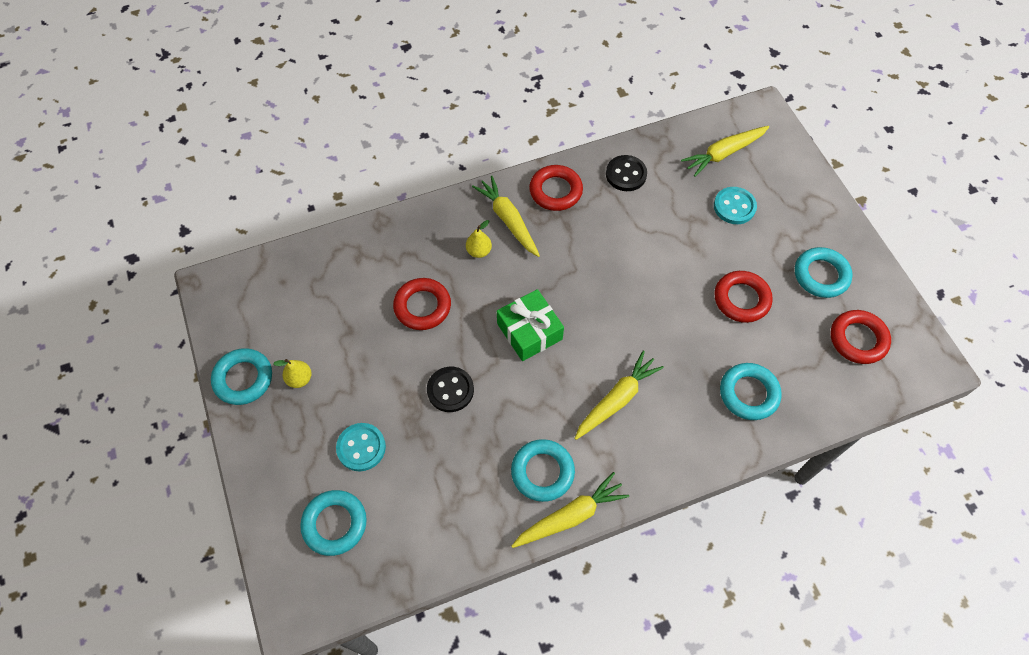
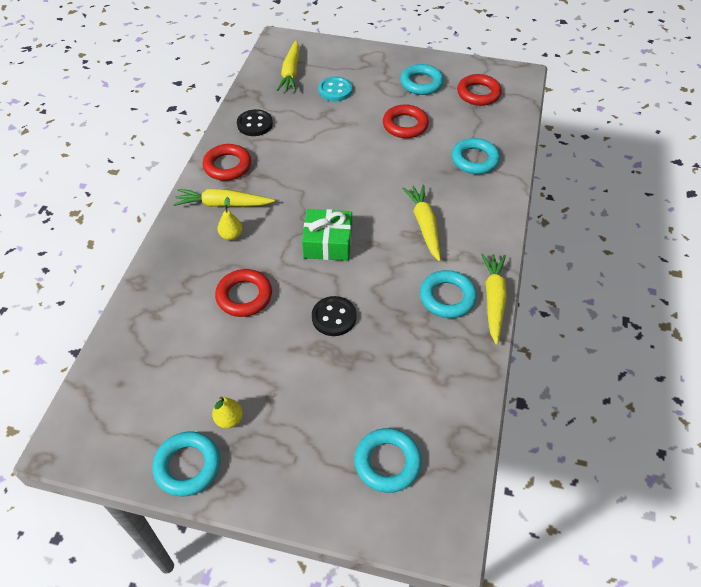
camera: 55 degrees left, 10 degrees down
turquoise button [336,423,386,471] -> none

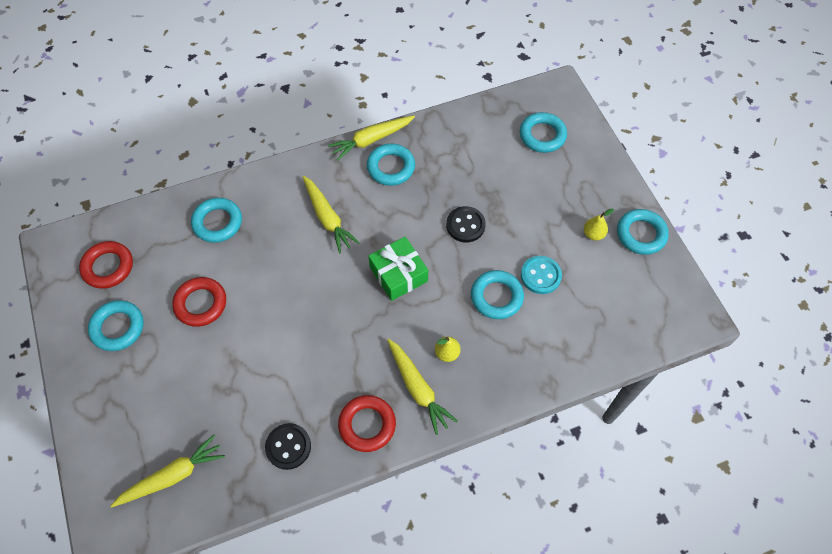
camera: 125 degrees left, 10 degrees up
red ring [215,269,272,317] -> turquoise ring [471,270,524,319]
turquoise button [318,77,352,101] -> turquoise button moved to [521,256,562,294]
yellow carrot [402,184,441,261] -> yellow carrot turned 75 degrees counterclockwise [303,176,360,253]

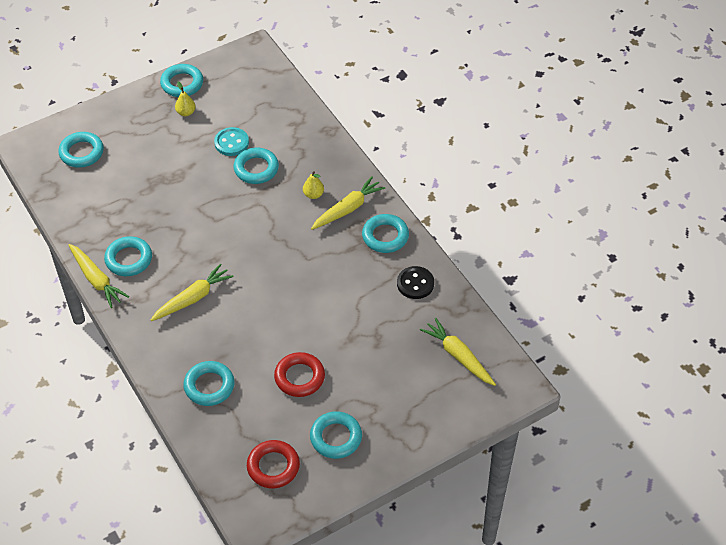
camera: 100 degrees left, 10 degrees down
red ring [338,395,396,452] -> turquoise ring [362,214,409,253]
green gift [368,237,428,301] -> none
black button [446,206,486,242] -> none

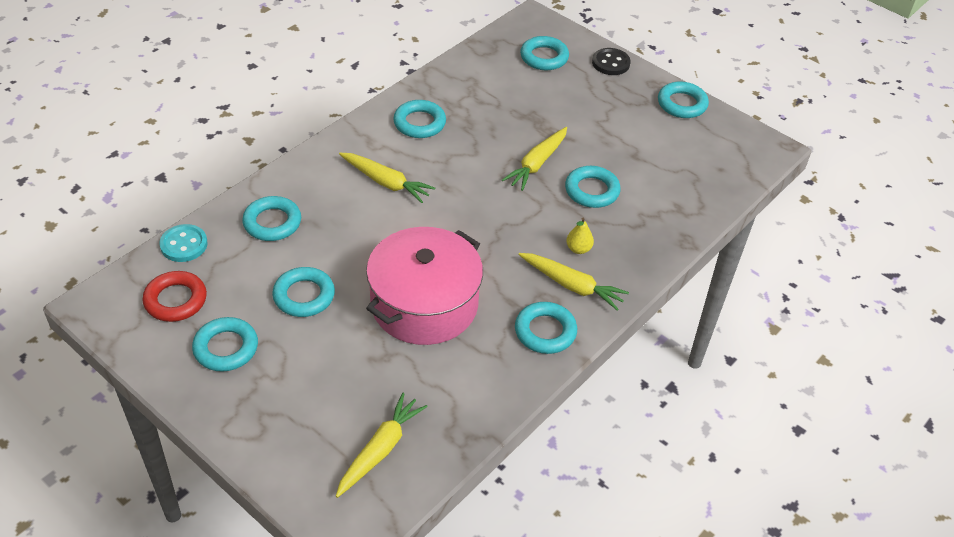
camera: 70 degrees right, 5 degrees down
yellow carrot [69,244,129,308] -> yellow carrot moved to [502,127,567,191]
yellow pear [175,82,196,116] -> none
turquoise button [214,127,249,156] -> turquoise button moved to [160,224,208,262]
red ring [274,352,325,397] -> turquoise ring [272,267,335,317]
black button [397,266,434,299] -> black button moved to [592,48,631,75]
none -> pink pot [366,227,483,345]

